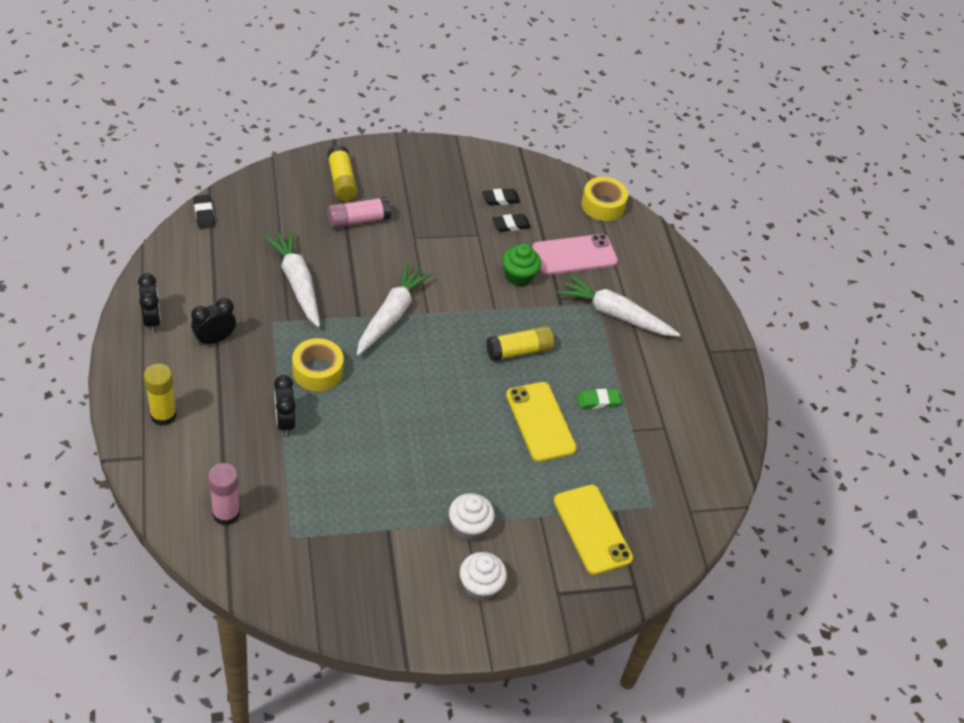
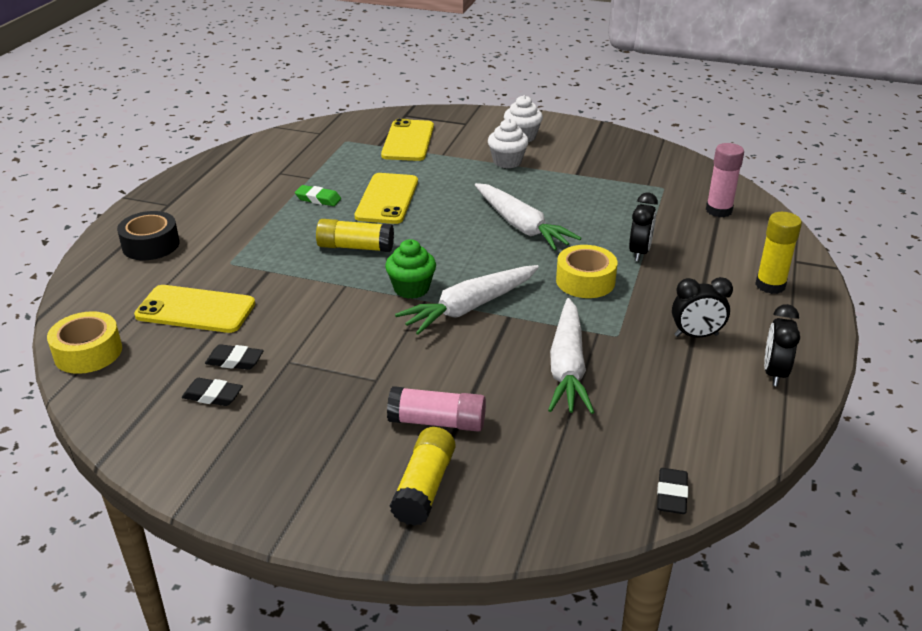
camera: 145 degrees left, 15 degrees down
green cupcake [502,244,541,287] -> green cupcake moved to [385,239,436,299]
pink phone [532,234,618,275] -> yellow phone [134,285,255,333]
white carrot [557,274,680,336] -> white carrot moved to [475,183,581,251]
none -> black tape [117,211,180,260]

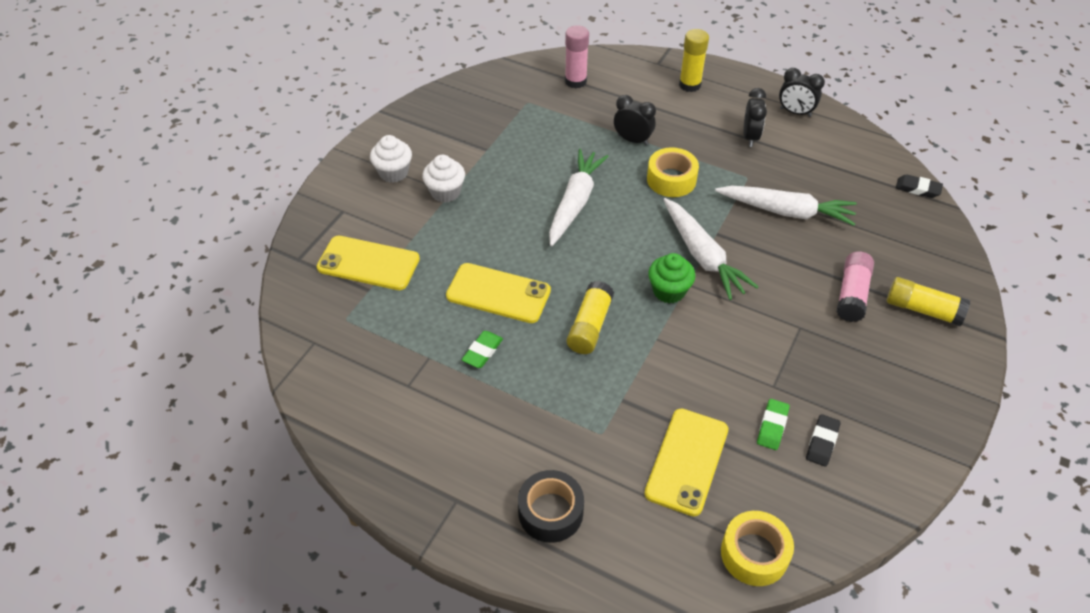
camera: 80 degrees left, 15 degrees up
black eraser [205,344,264,370] -> green eraser [757,399,790,450]
white carrot [475,183,581,251] -> white carrot turned 45 degrees counterclockwise [549,149,609,246]

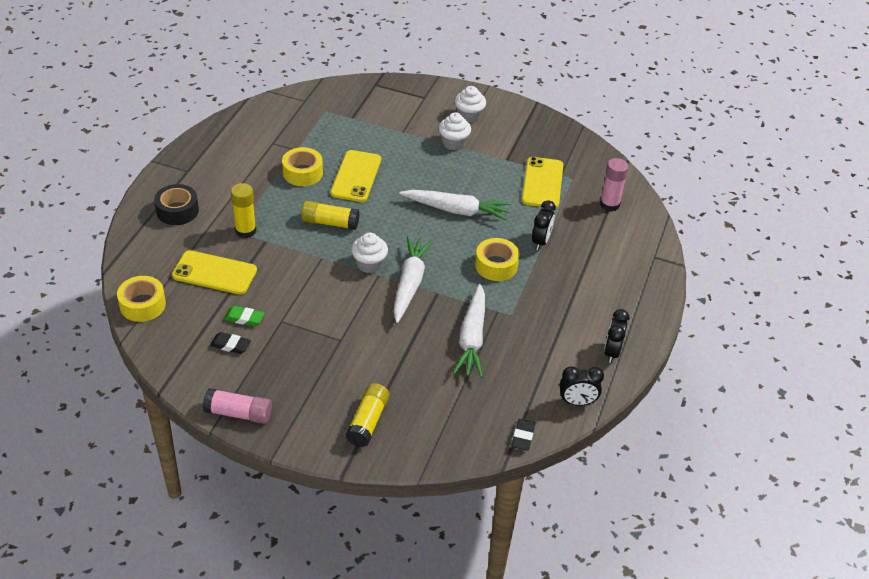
camera: 80 degrees right, 5 degrees down
yellow phone [317,236,420,290] -> yellow phone moved to [522,157,563,208]
green eraser [462,331,503,368] -> yellow tape [282,147,323,186]
green cupcake [648,253,695,303] -> white cupcake [351,233,388,273]
white carrot [663,198,759,300] -> white carrot turned 135 degrees clockwise [393,236,433,323]
yellow glue stick [679,29,709,92] -> yellow glue stick moved to [231,183,256,238]
black clock [743,88,767,147] -> black clock moved to [560,367,604,406]
pink glue stick [836,251,874,322] -> pink glue stick moved to [203,388,272,424]

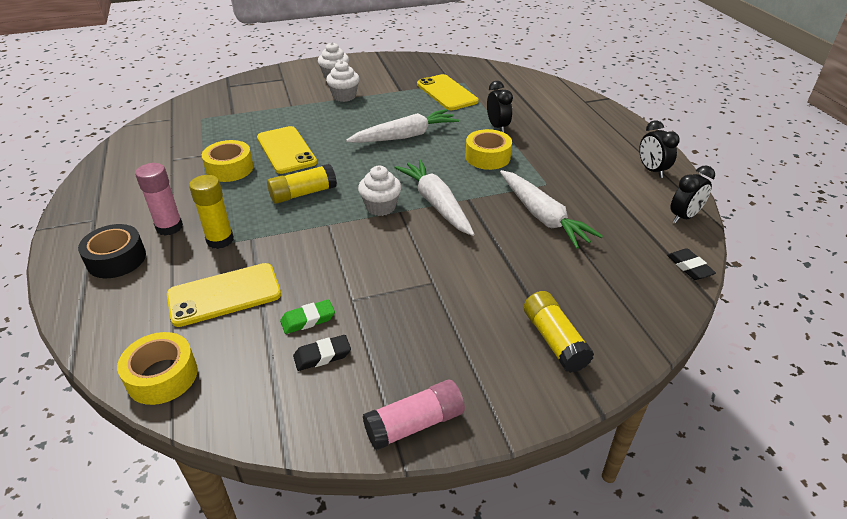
camera: 35 degrees left, 5 degrees down
pink glue stick [600,158,628,212] -> pink glue stick moved to [135,163,183,236]

